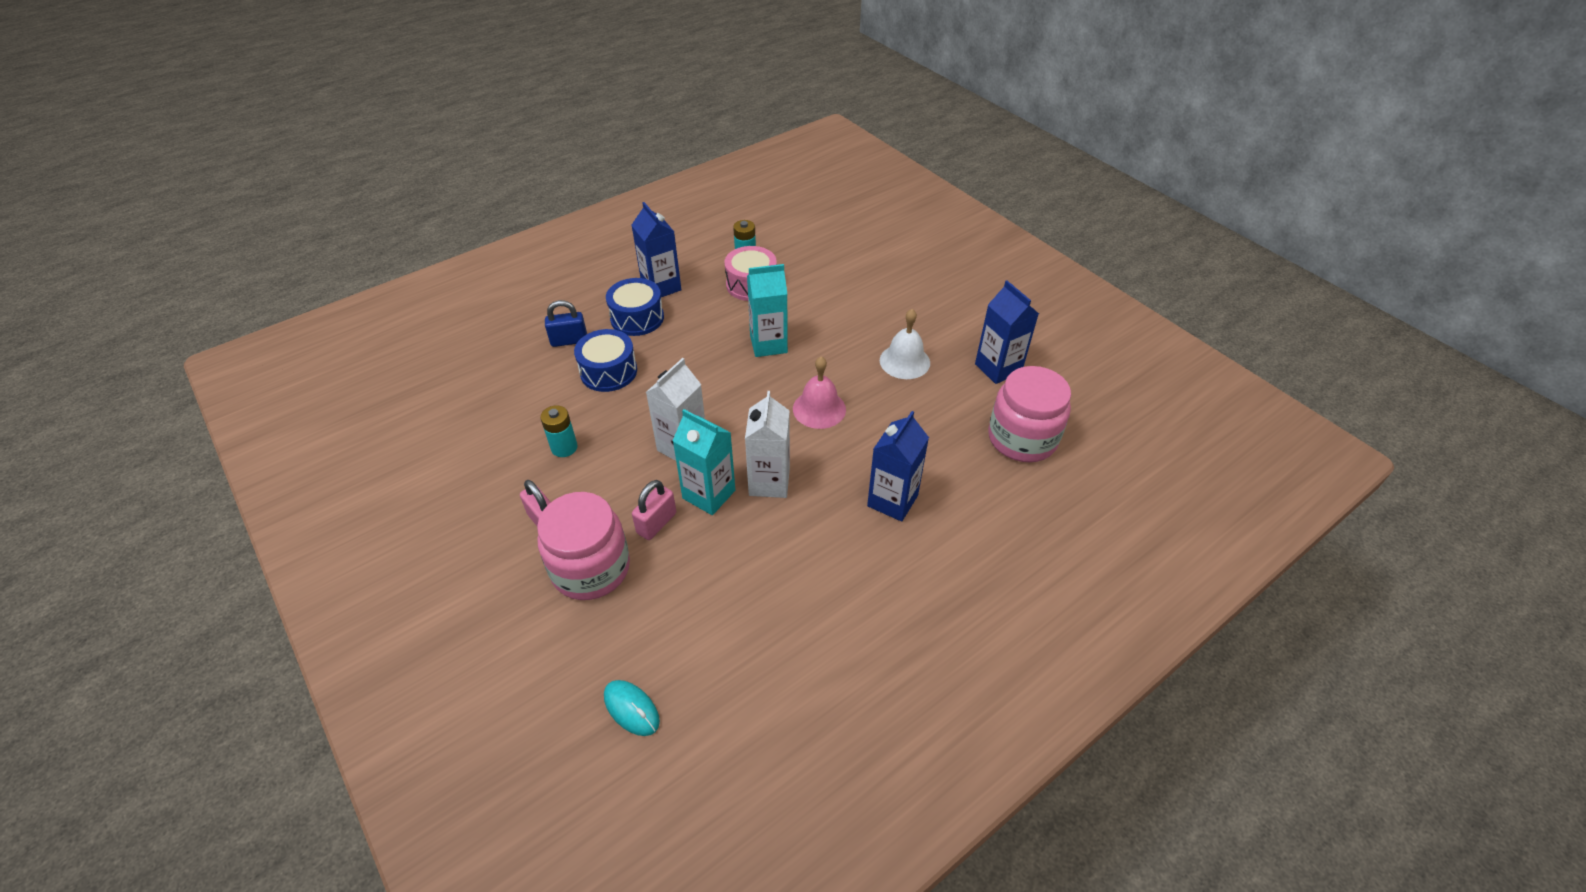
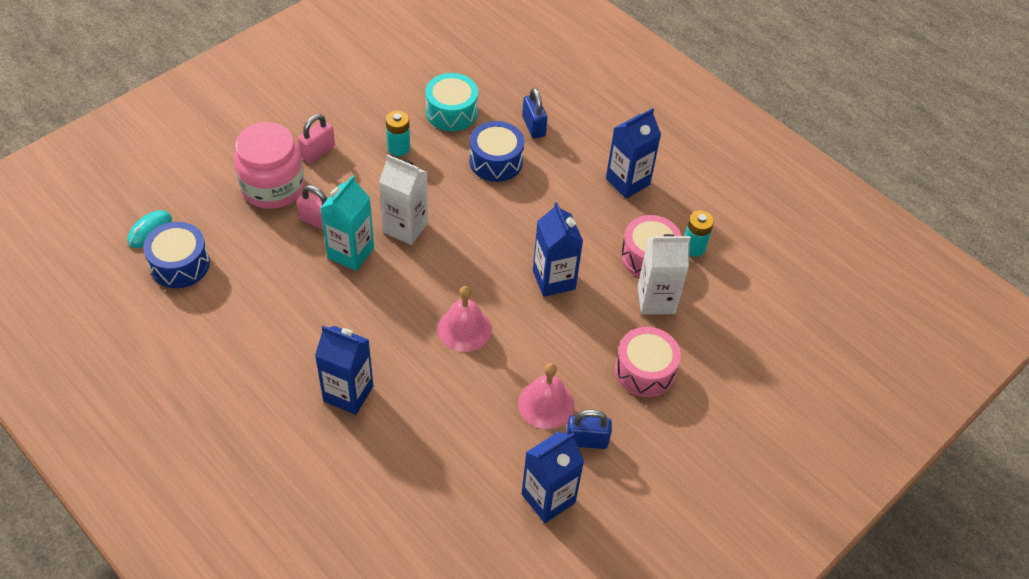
camera: 80 degrees right, 5 degrees up
blue drum [606,278,664,336] -> blue drum moved to [143,222,210,288]
white carton [745,391,790,498] -> white carton moved to [638,234,691,314]
turquoise carton [747,264,788,357] -> blue carton [533,202,583,297]
white bell [880,309,930,379] -> pink bell [518,363,574,429]
pink jar [988,366,1071,462] -> none
none -> turquoise drum [425,73,478,131]
none -> blue padlock [566,409,612,449]
none -> pink drum [615,327,681,397]

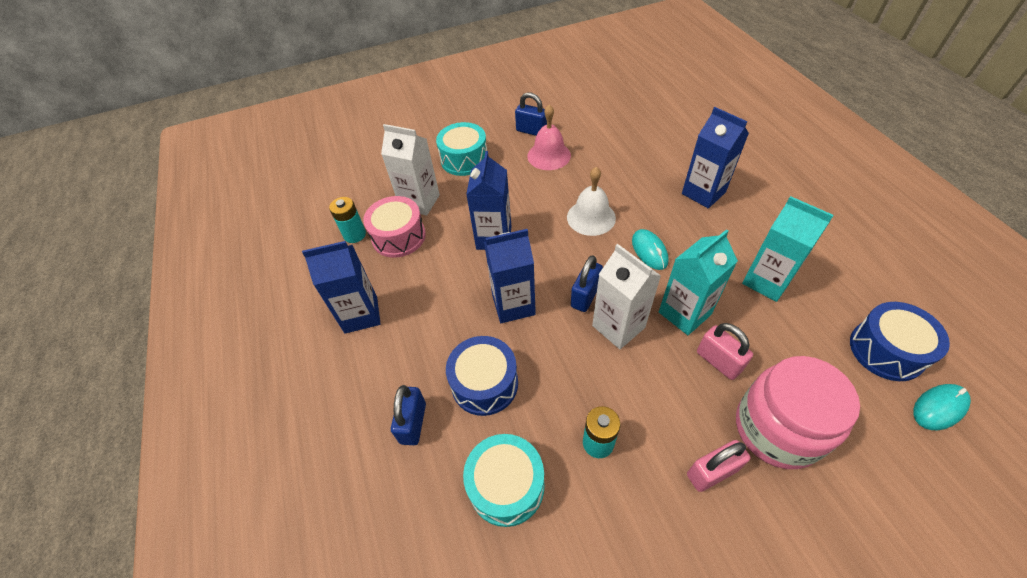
camera: 150 degrees left, 0 degrees up
pink bell [438,286,492,352] -> white bell [567,167,616,236]
blue carton [522,431,584,523] -> blue carton moved to [484,229,536,323]
pink drum [615,327,681,397] -> turquoise drum [436,122,487,176]
none -> blue padlock [571,255,603,312]
none -> turquoise mouse [632,229,669,270]
none -> turquoise carton [742,196,834,302]

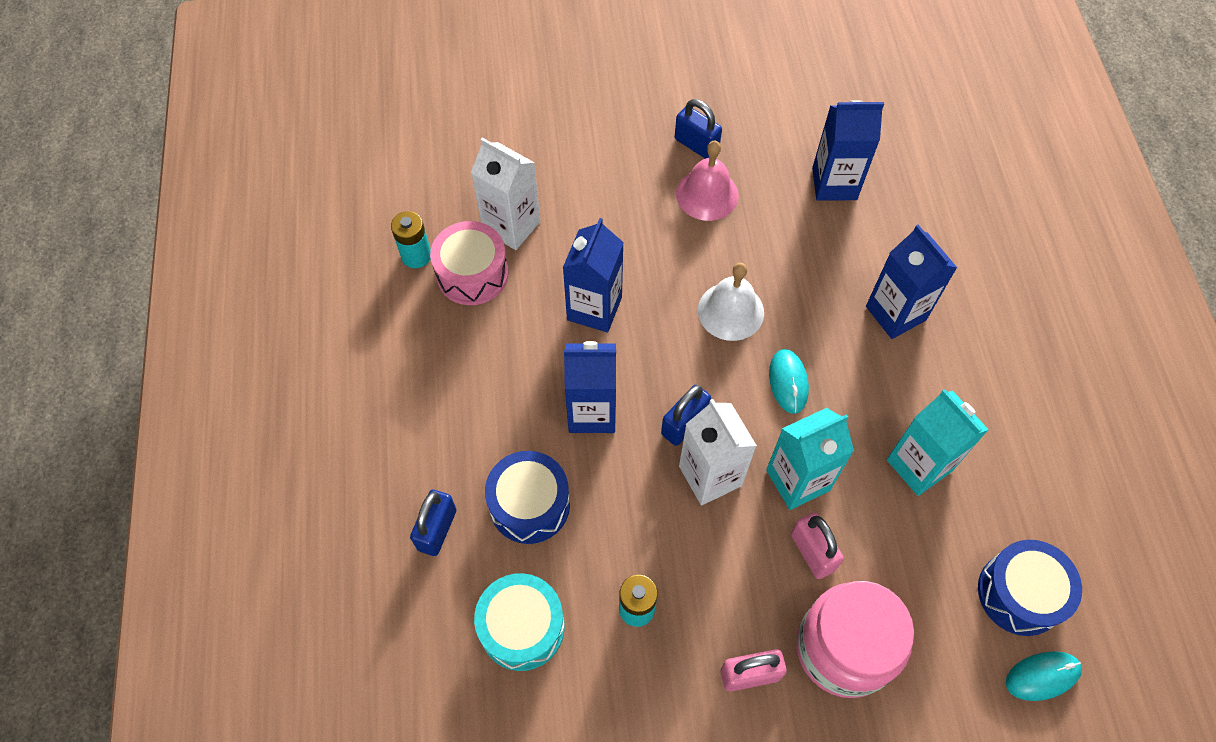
camera: 10 degrees right, 10 degrees up
blue carton [302,241,381,334] -> blue carton moved to [812,101,884,201]
turquoise drum [436,122,487,176] -> none

